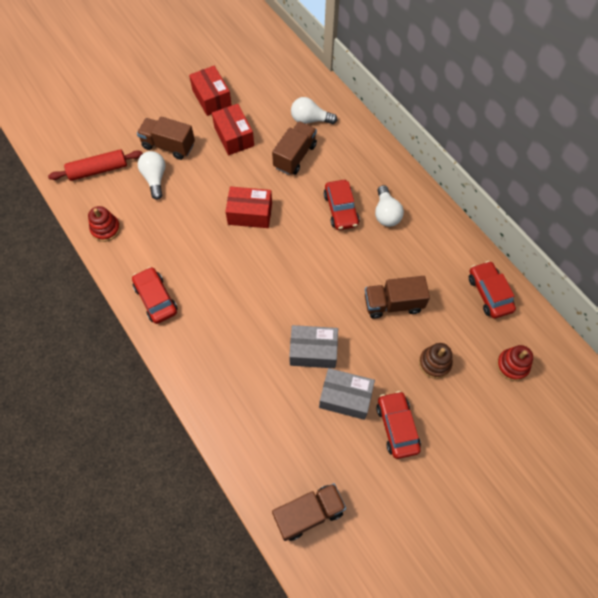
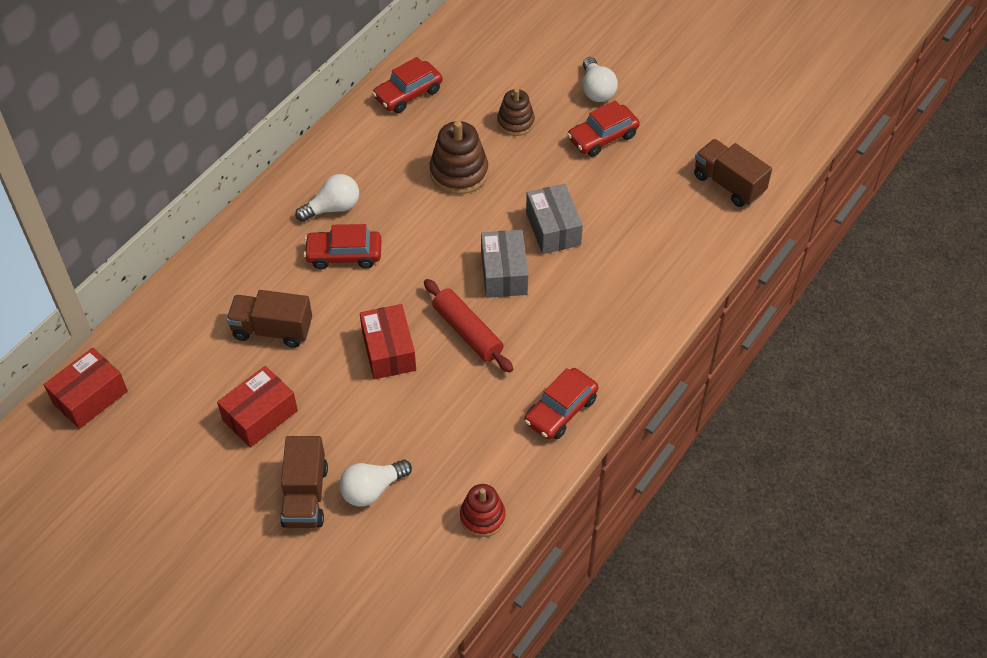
camera: 110 degrees left, 10 degrees down
red rolling pin [48,149,143,181] -> red rolling pin moved to [424,279,513,373]
red box [189,66,232,116] -> red box moved to [44,348,128,429]
white light bulb [291,97,337,124] -> white light bulb moved to [582,57,618,102]
grey box [319,368,375,420] -> grey box moved to [481,230,528,298]
red car [324,180,360,230] -> red car turned 150 degrees counterclockwise [304,224,381,269]
brown truck [365,276,430,319] -> brown stacking toy [430,121,488,194]
red stacking toy [497,345,533,381] -> none

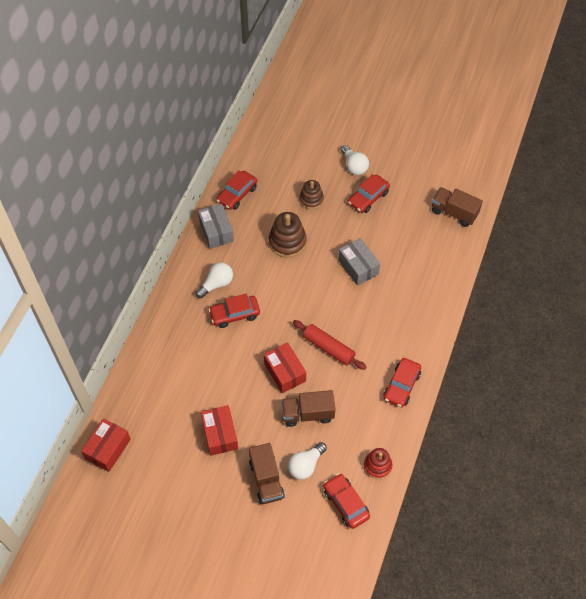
camera: 15 degrees left, 5 degrees up
red box [217,366,298,448] -> red box turned 45 degrees counterclockwise [201,405,238,456]
brown truck [226,290,312,348] -> brown truck moved to [281,390,336,427]
grey box [481,230,528,298] -> grey box moved to [198,204,234,249]
none -> red car [323,473,370,529]

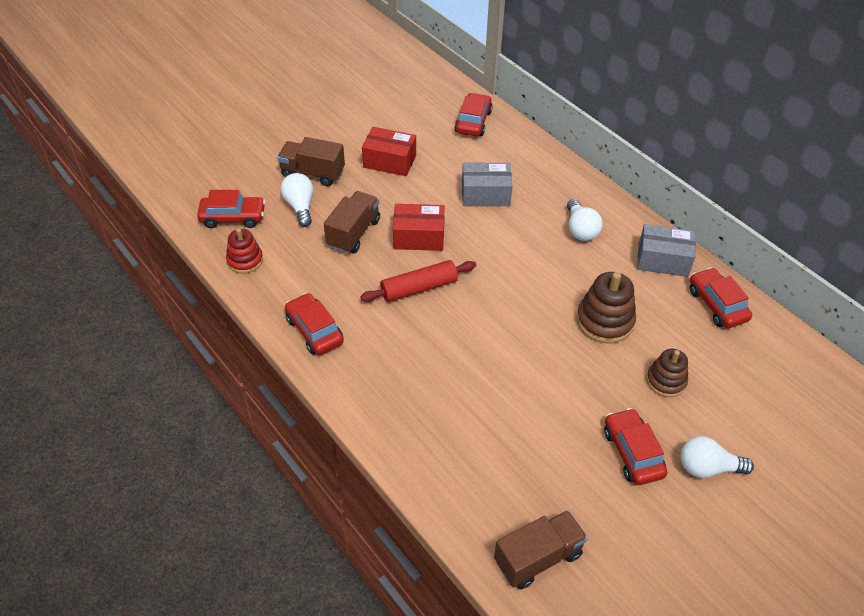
camera: 120 degrees right, 10 degrees down
red box [81,418,131,472] -> none
red car [208,294,260,328] -> red car moved to [454,93,493,136]
grey box [338,238,380,286] -> grey box moved to [462,163,512,206]

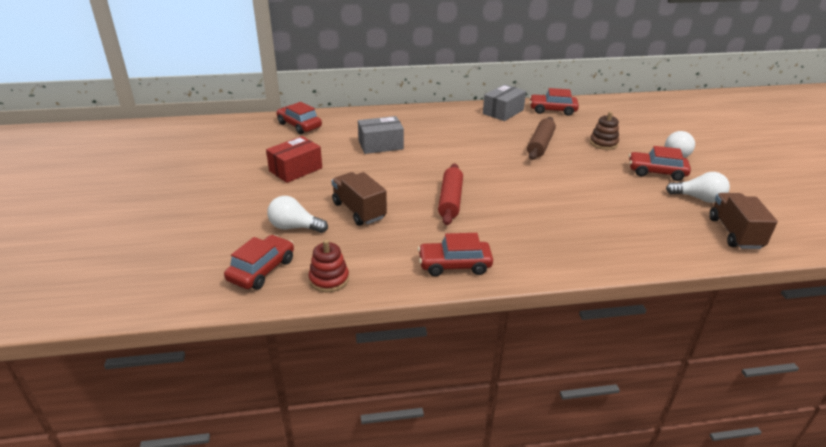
camera: 60 degrees left, 15 degrees down
brown truck [277,137,345,186] -> none
red box [393,204,445,251] -> none
grey box [462,163,512,206] -> grey box turned 45 degrees clockwise [358,116,404,154]
white light bulb [567,199,602,241] -> white light bulb moved to [666,172,730,203]
brown stacking toy [576,272,636,344] -> brown rolling pin [527,117,556,160]

